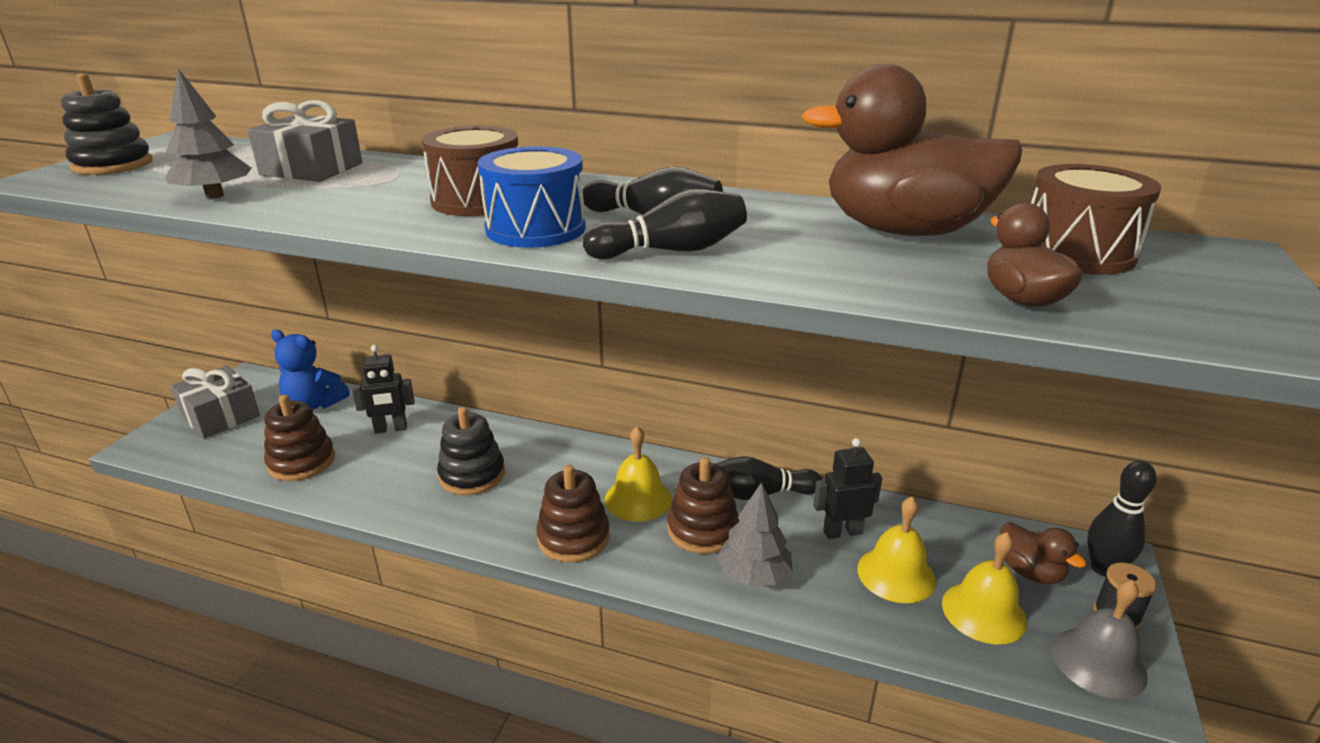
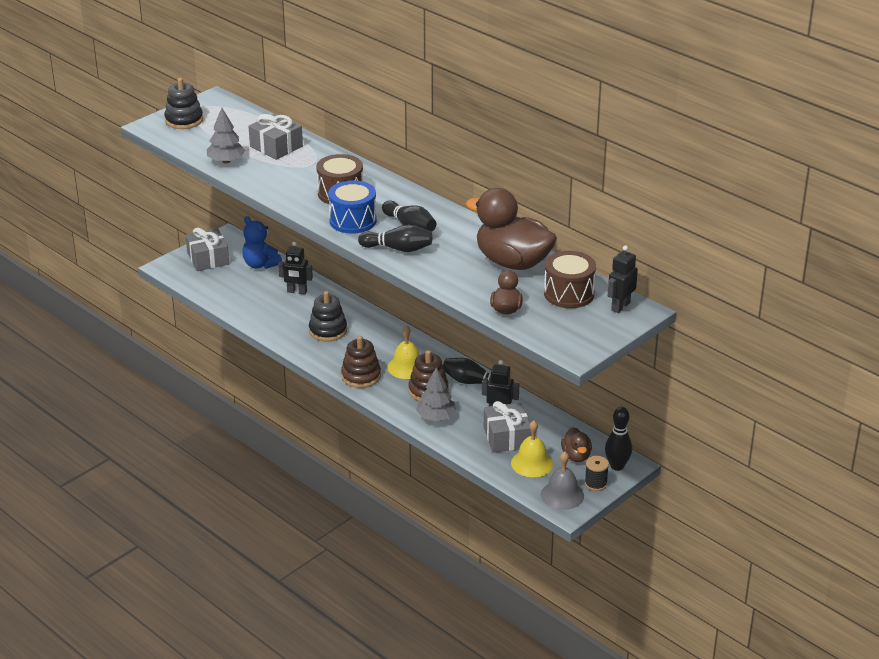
camera: 25 degrees right, 5 degrees up
brown stacking toy [264,395,335,481] -> none
yellow bell [857,497,936,603] -> grey gift [484,401,531,453]
none -> black robot [608,246,638,313]

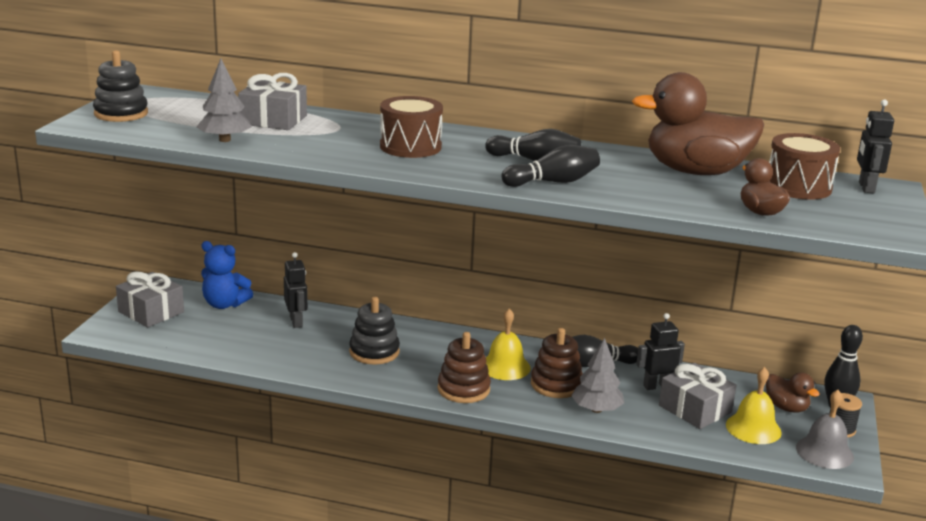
camera: 30 degrees left, 10 degrees down
black robot [278,242,313,295] -> black robot turned 90 degrees counterclockwise [284,252,308,328]
blue drum [328,180,377,234] -> none

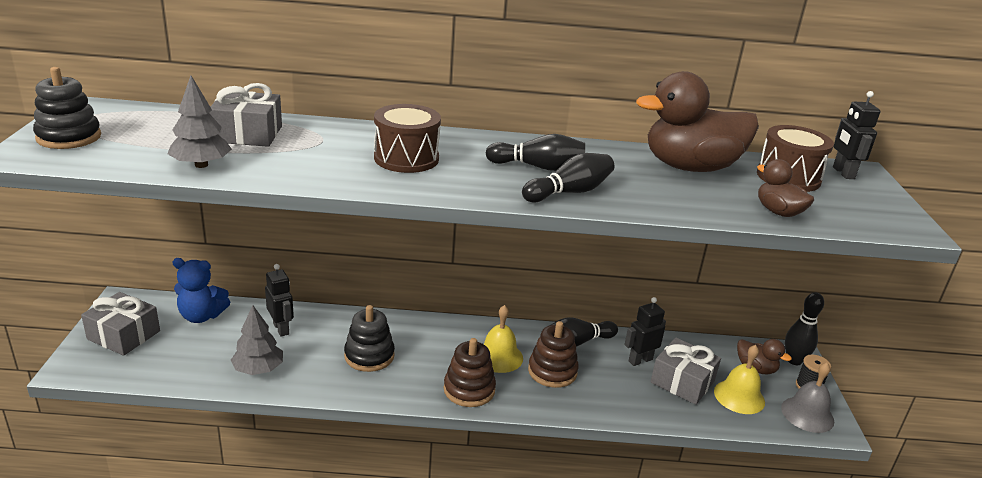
camera: 15 degrees left, 5 degrees up
grey tree [571,338,624,413] -> grey tree moved to [231,305,283,375]

